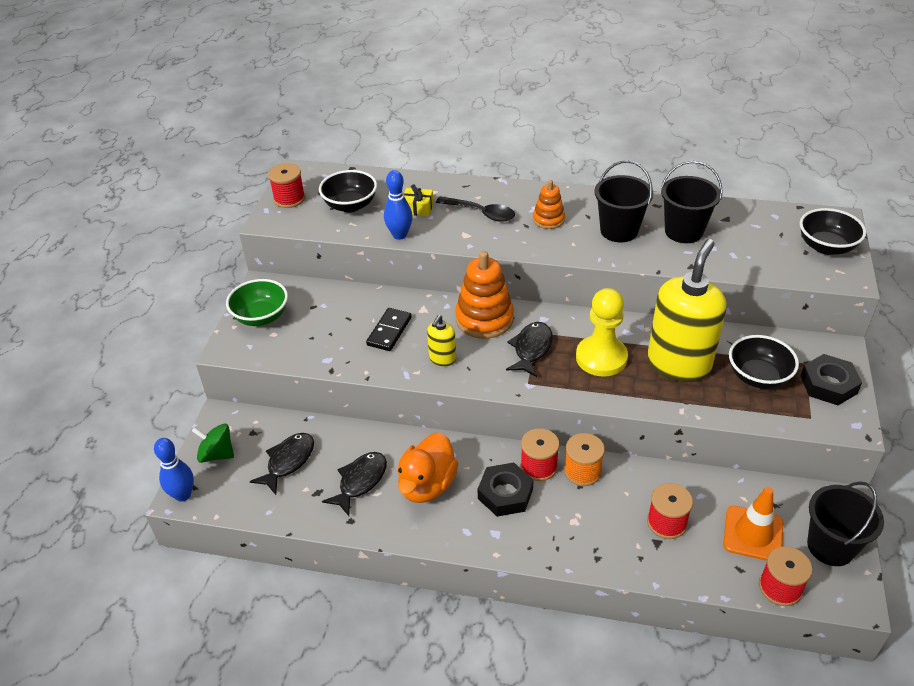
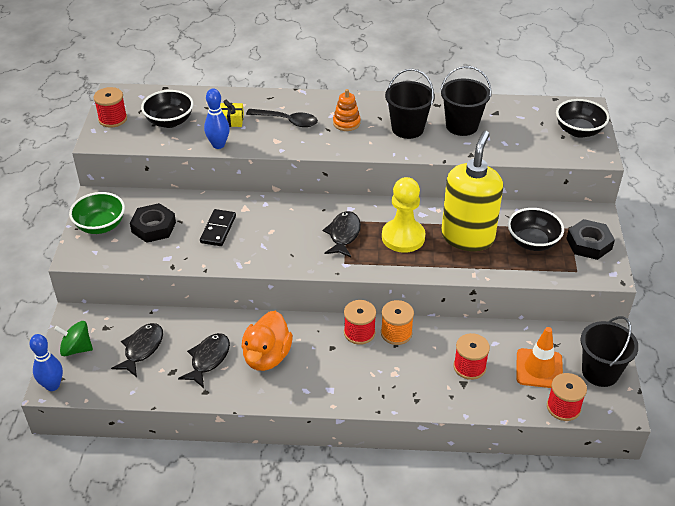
camera: 10 degrees left, 0 degrees up
yellow soap dispenser [427,315,456,366] -> none
orange stacking toy [455,251,514,339] -> none
black nut [478,463,534,517] -> black nut moved to [130,203,176,243]

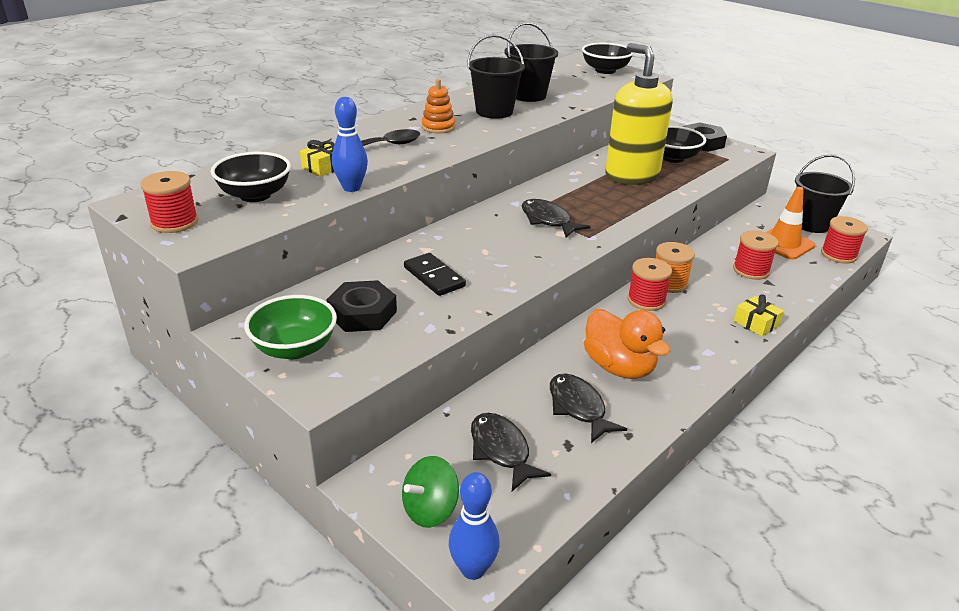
camera: 50 degrees left, 10 degrees down
yellow pawn [382,177,425,253] -> none
none -> yellow gift [734,294,784,337]

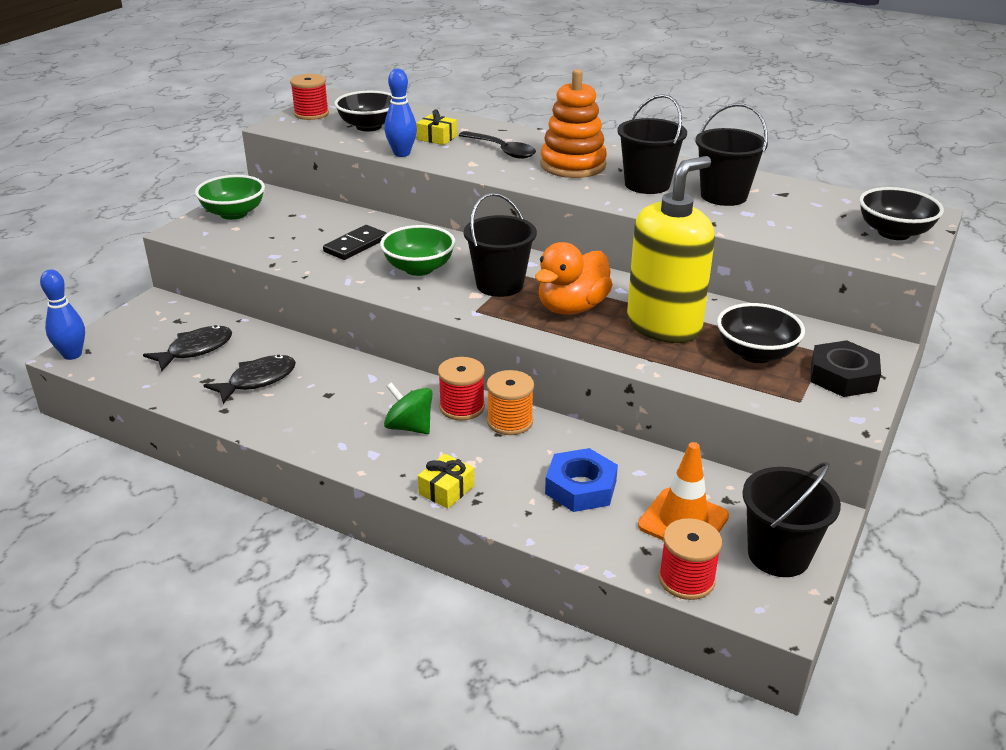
camera: 75 degrees right, 0 degrees up
black nut [326,280,397,332] -> none
green spinning top [402,456,459,528] -> green spinning top moved to [384,382,432,434]
orange stacking toy [422,79,455,133] -> orange stacking toy [540,69,607,178], size x1.76
black fish [522,199,591,238] -> black bucket [464,193,537,297]
orange duck [584,309,670,379] -> orange duck moved to [535,242,613,315]
red spool [733,230,778,280] -> blue nut [545,448,618,512]
none -> green bowl [380,225,456,276]

